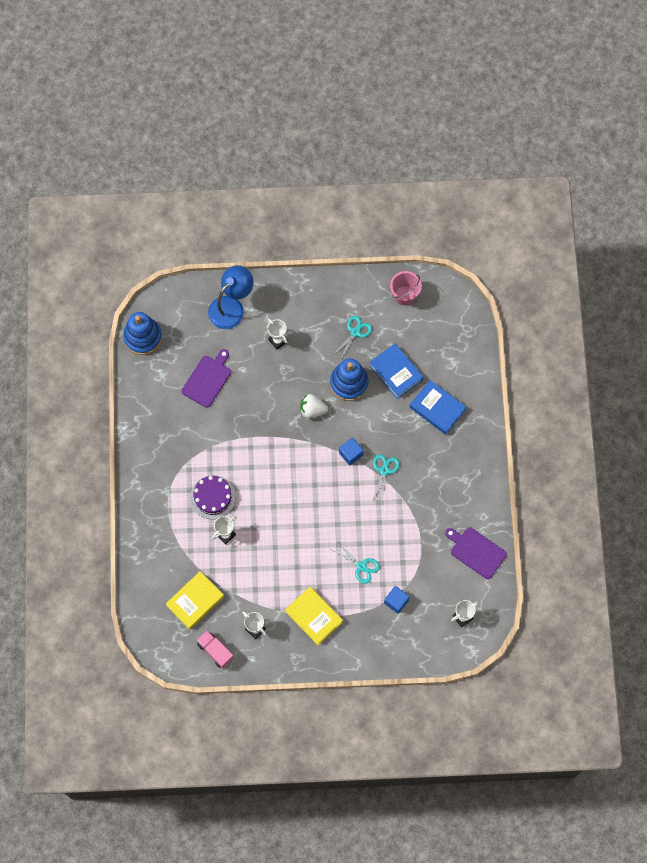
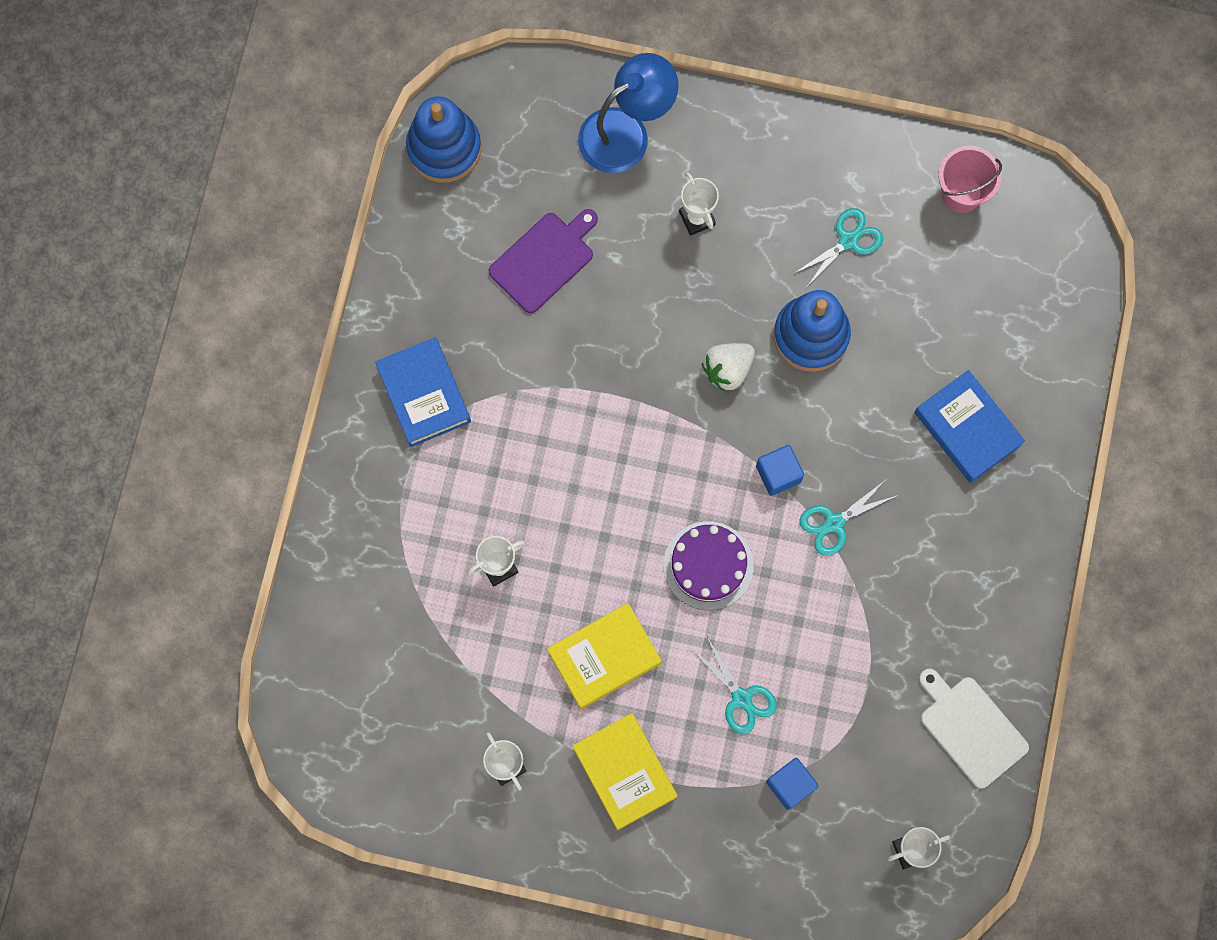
camera: 15 degrees right, 5 degrees up
yellow book [166,571,224,629] -> yellow book moved to [547,603,662,709]
purple cake [190,475,236,519] -> purple cake moved to [664,521,753,610]
pink truck [196,630,234,669] -> none
white strawberry [300,394,328,418] -> white strawberry turned 60 degrees counterclockwise [702,343,755,392]
blue book [369,344,423,399] -> blue book moved to [375,337,471,447]
turquoise scissors [372,454,400,501] -> turquoise scissors turned 150 degrees counterclockwise [799,481,898,556]
purple cutting board [445,527,507,579] -> white cutting board [919,669,1029,789]

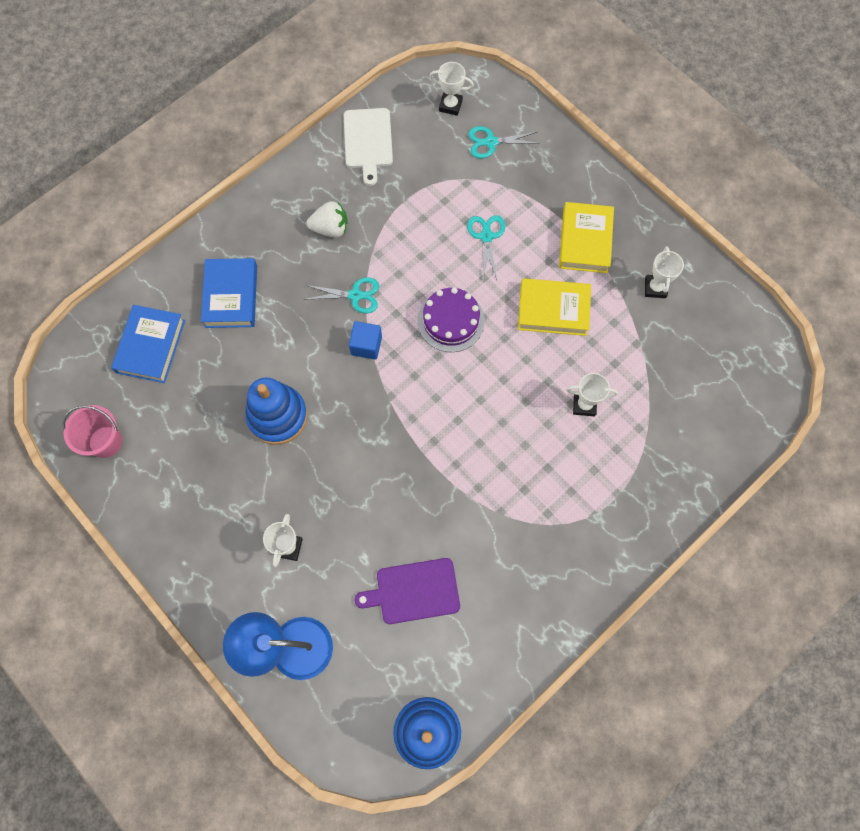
camera: 145 degrees left, 5 degrees down
blue book [375,337,471,447] -> blue book moved to [111,305,185,383]
white strawberry [702,343,755,392] -> white strawberry moved to [306,201,348,237]
blue cube [766,758,818,810] -> none
turquoise scissors [793,208,883,288] -> turquoise scissors moved to [468,126,540,158]

